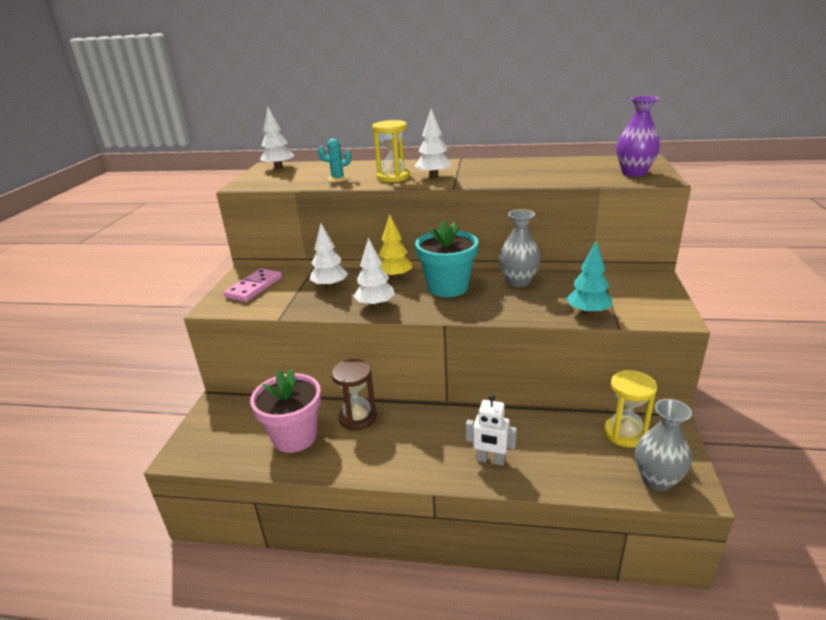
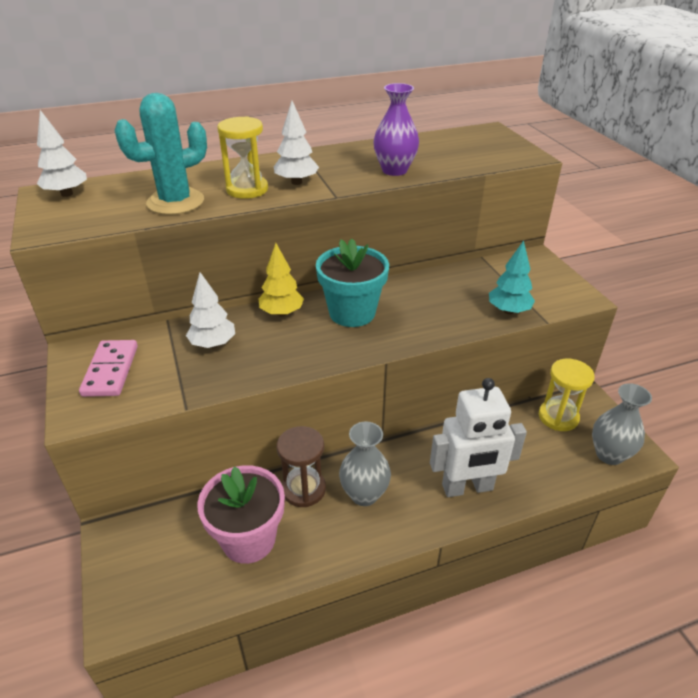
camera: 30 degrees left, 10 degrees up
turquoise cactus [318,139,351,182] -> turquoise cactus [114,93,207,215], size x2.00
white tree [353,238,395,308] -> none
white robot [466,394,517,466] -> white robot [430,378,527,497], size x1.71
grey vase [499,209,541,287] -> grey vase moved to [339,422,391,506]
purple vase [616,96,660,177] -> purple vase moved to [373,83,419,176]

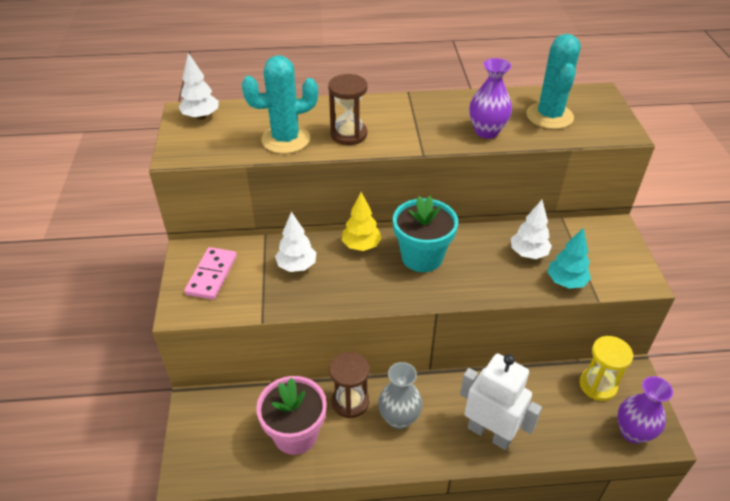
camera: 15 degrees right, 5 degrees up
yellow hourglass [217,116,268,199] -> brown hourglass [328,74,368,145]
white tree [274,101,319,185] -> white tree moved to [511,200,552,259]
white robot [430,378,527,497] -> white robot turned 150 degrees counterclockwise [460,354,542,450]
grey vase [592,383,652,465] -> purple vase [617,376,673,444]
none -> turquoise cactus [526,34,581,129]

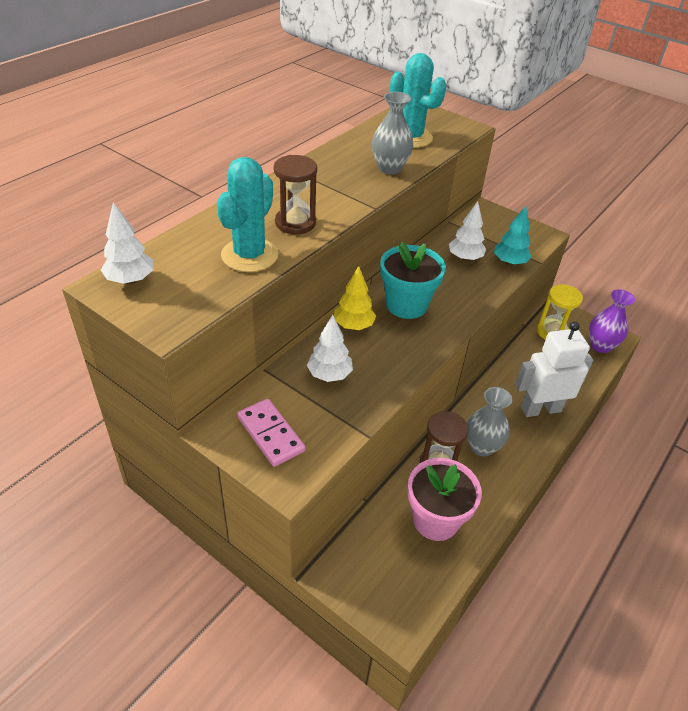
camera: 50 degrees left, 0 degrees up
purple vase [469,58,512,139] -> grey vase [372,92,413,175]

